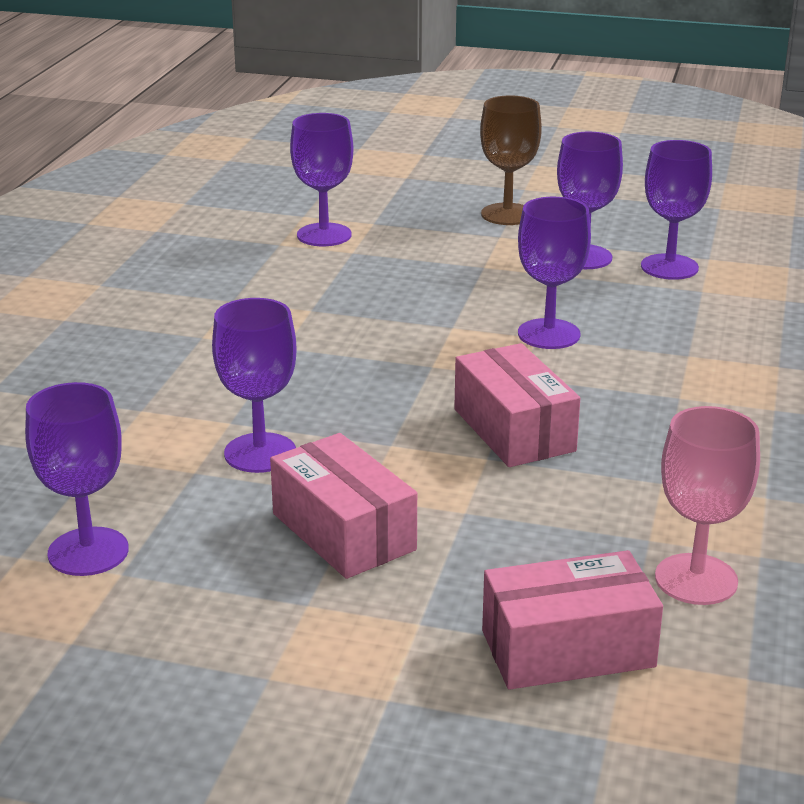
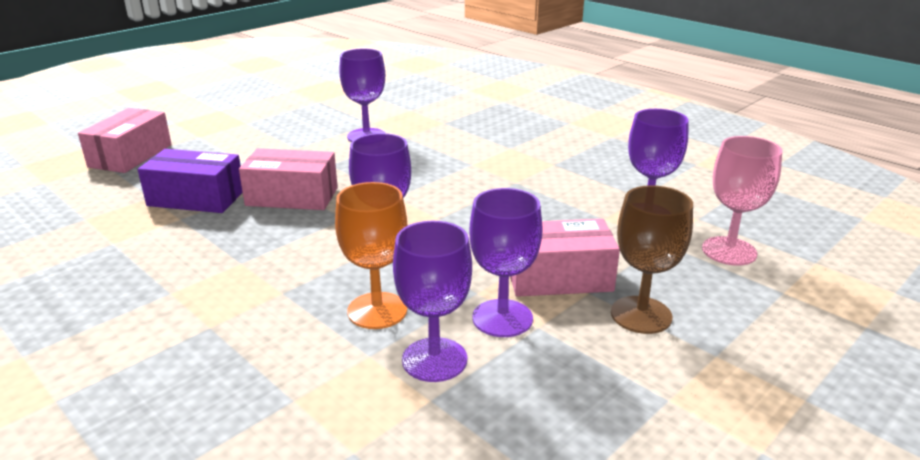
camera: 120 degrees right, 0 degrees up
purple goblet [25,382,129,576] -> none
pink box [270,433,417,579] -> pink box moved to [510,219,620,297]
pink goblet [655,406,760,605] -> pink goblet moved to [702,136,782,266]
none -> purple box [138,149,243,213]
none -> orange goblet [335,182,407,329]

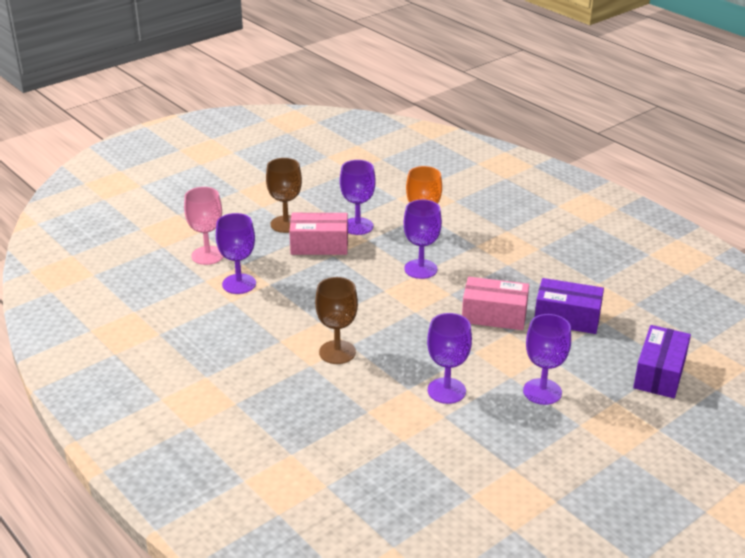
camera: 175 degrees left, 5 degrees up
pink box [78,108,172,173] -> purple box [633,325,691,398]
purple goblet [393,221,472,382] -> purple goblet moved to [523,314,571,405]
none -> brown goblet [315,277,358,364]

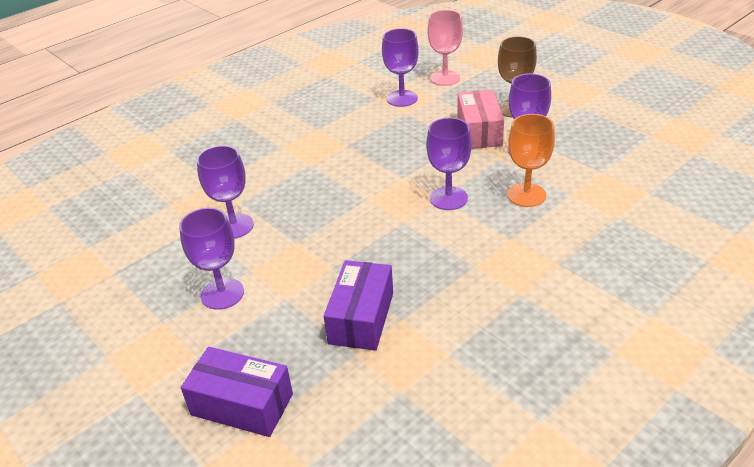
camera: 90 degrees right, 5 degrees up
brown goblet [315,277,358,364] -> none
pink box [462,277,529,330] -> none

